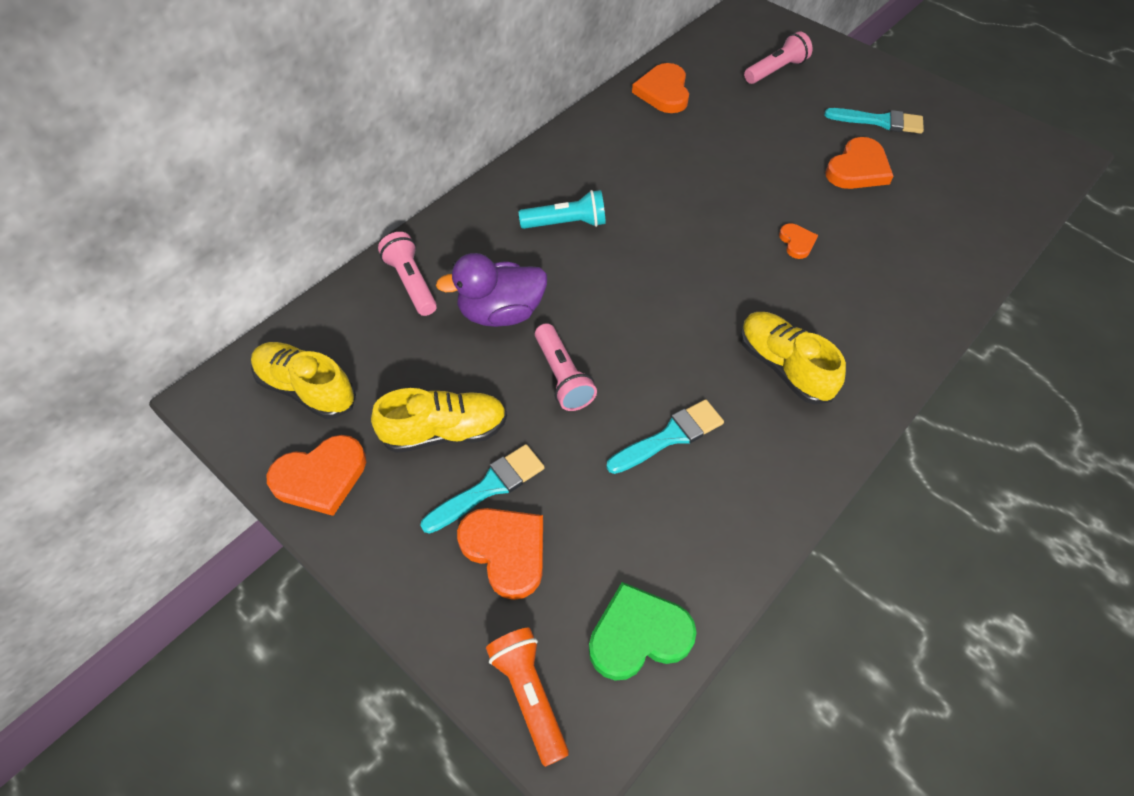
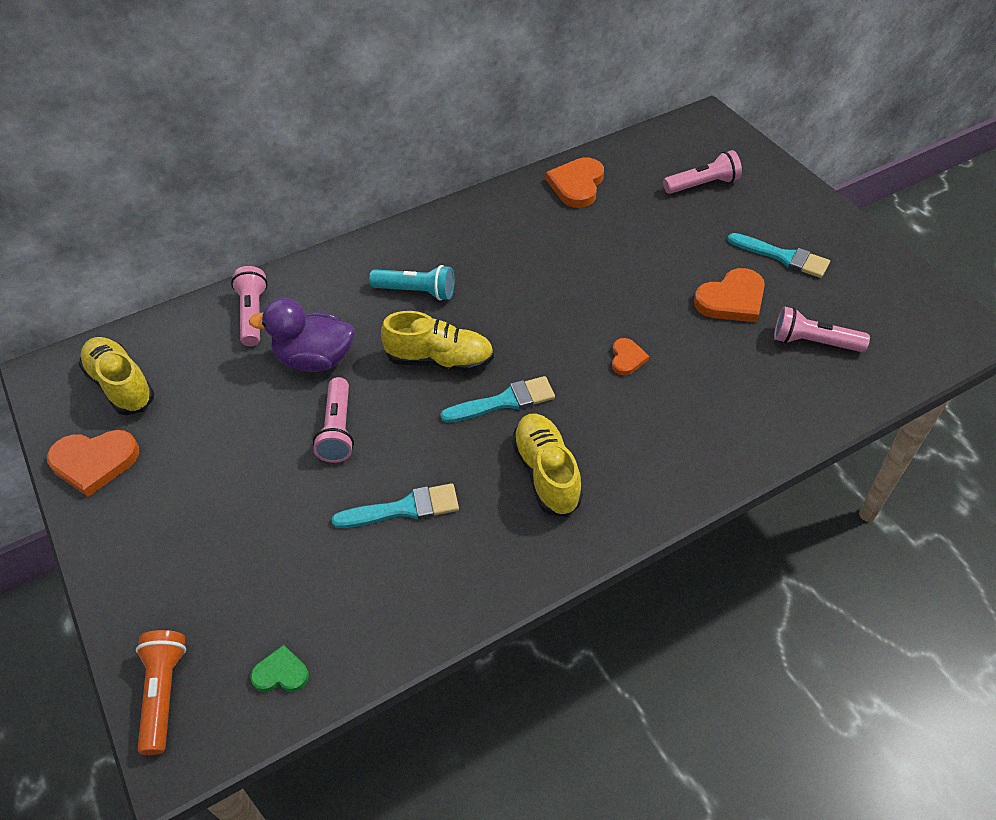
camera: 20 degrees right, 5 degrees down
yellow shoe [371,388,507,453] -> yellow shoe moved to [381,311,494,372]
turquoise brush [420,444,545,534] -> turquoise brush moved to [440,376,555,423]
orange heart [457,508,543,600] -> none
green heart [589,582,697,681] -> green heart [251,645,309,692], size x0.55
none -> pink flashlight [774,306,870,352]

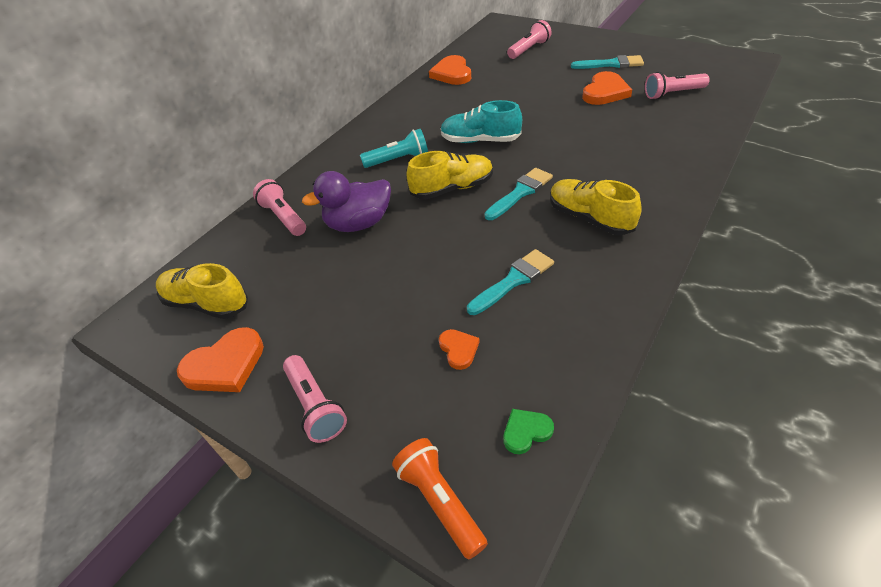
camera: 25 degrees left, 5 degrees down
pink flashlight [313,377,354,463] -> pink flashlight moved to [283,355,347,443]
orange heart [612,338,649,375] -> orange heart moved to [439,329,480,370]
none -> turquoise shoe [440,100,522,143]

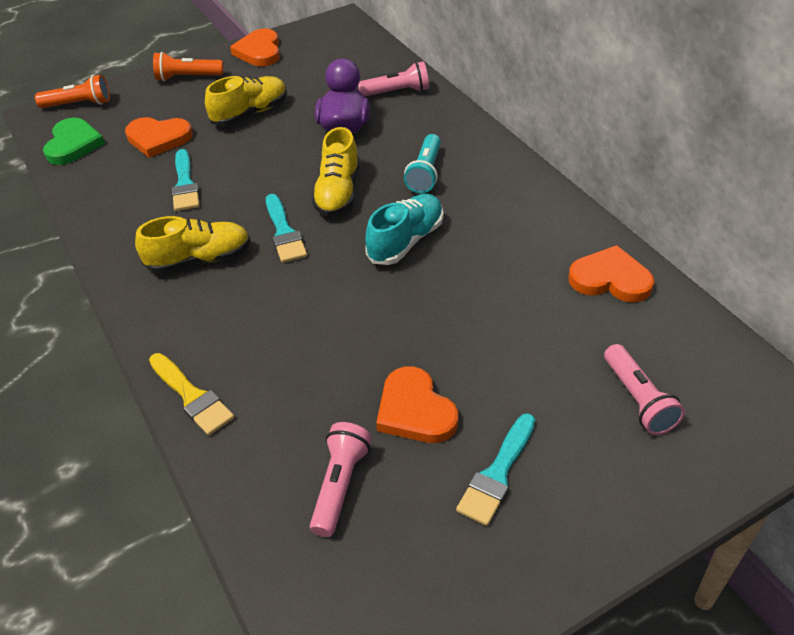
camera: 115 degrees right, 0 degrees up
yellow shoe [156,263,248,319] -> yellow shoe moved to [205,76,287,126]
pink flashlight [283,355,347,443] -> orange flashlight [153,52,224,81]
orange heart [439,329,480,370] -> orange heart [125,117,193,158], size x1.81
green heart [504,409,554,454] -> green heart [43,118,105,165], size x1.81
none -> yellow brush [149,353,234,436]

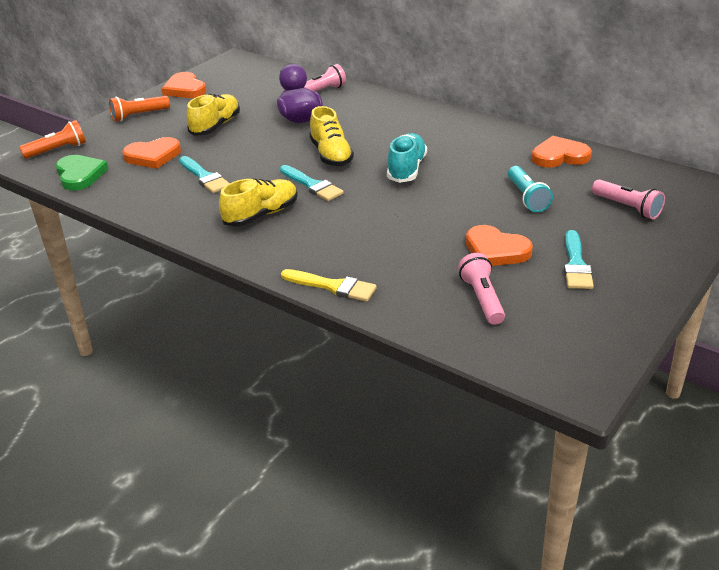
camera: 25 degrees left, 10 degrees down
turquoise flashlight [404,134,441,193] -> turquoise flashlight moved to [508,166,553,212]

